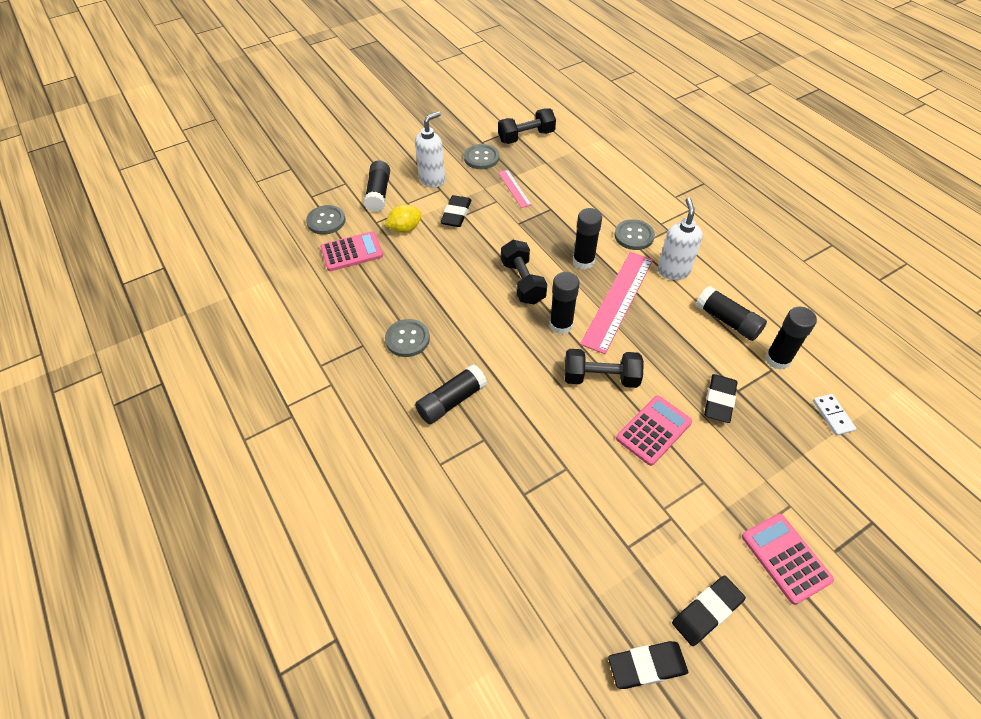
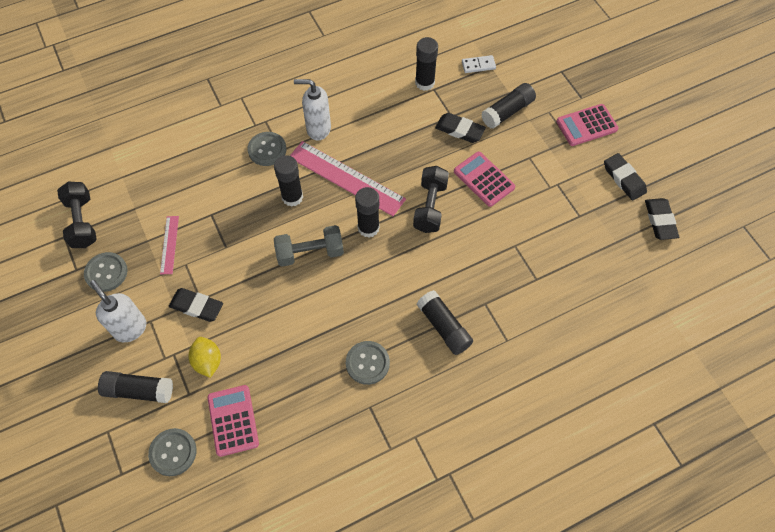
camera: 85 degrees left, 10 degrees up
pink ruler [498,170,532,208] -> pink ruler turned 75 degrees counterclockwise [160,216,179,274]
black dumbbell [501,240,547,304] -> grey dumbbell [274,225,344,267]
black glue stick [696,286,767,341] -> black glue stick moved to [481,83,536,129]

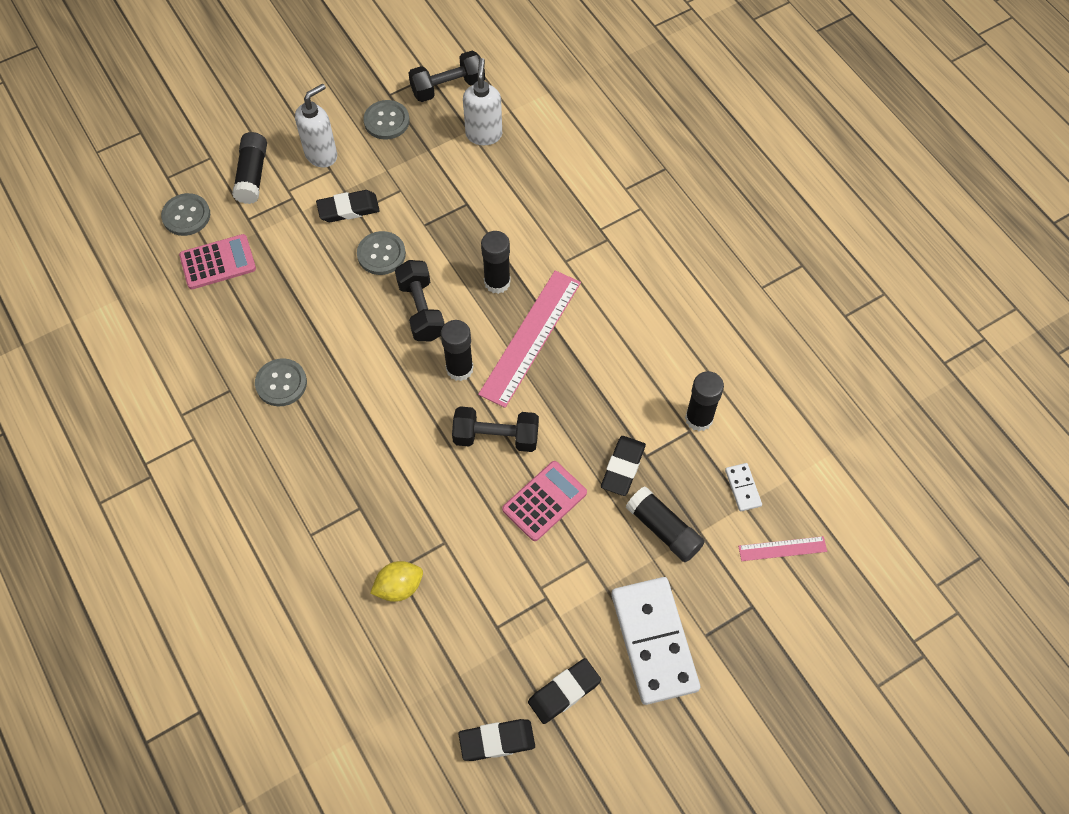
camera: 85 degrees right, 0 degrees up
pink ruler [160,216,179,274] -> pink ruler moved to [738,536,827,561]
black eraser [169,288,223,322] -> black eraser turned 60 degrees clockwise [316,190,380,222]
yellow lemon [188,337,221,378] -> yellow lemon moved to [370,561,423,602]
grey button [248,132,286,166] -> grey button moved to [357,231,406,275]
grey dumbbell [274,225,344,267] -> black dumbbell [395,260,445,342]
white soap dispenser [294,79,331,140] -> white soap dispenser moved to [463,58,502,145]
black glue stick [417,290,473,355] -> none
pink calculator [556,104,619,146] -> white domino [611,577,700,705]

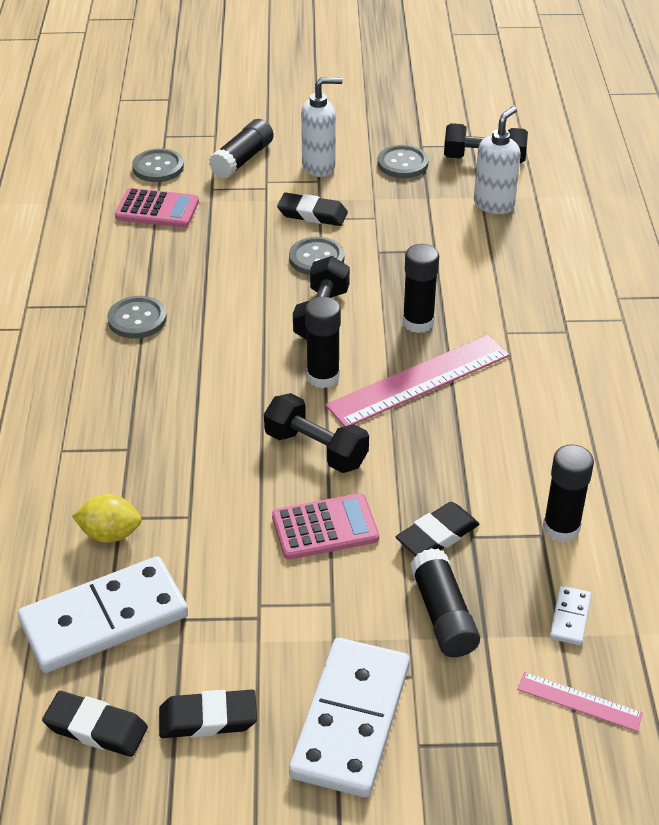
camera: 30 degrees right, 20 degrees down
none -> white domino [18,556,188,673]

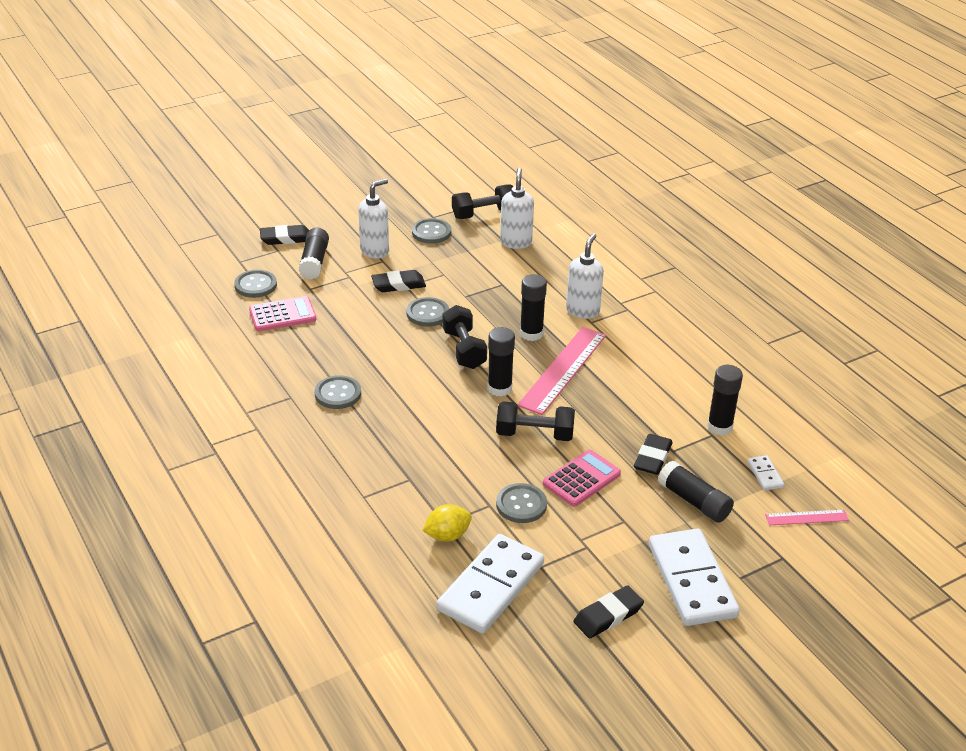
camera: 30 degrees left, 5 degrees down
black eraser [42,691,148,757] -> black eraser moved to [260,225,309,245]
none -> grey button [496,483,547,523]
none -> white soap dispenser [566,233,604,319]

